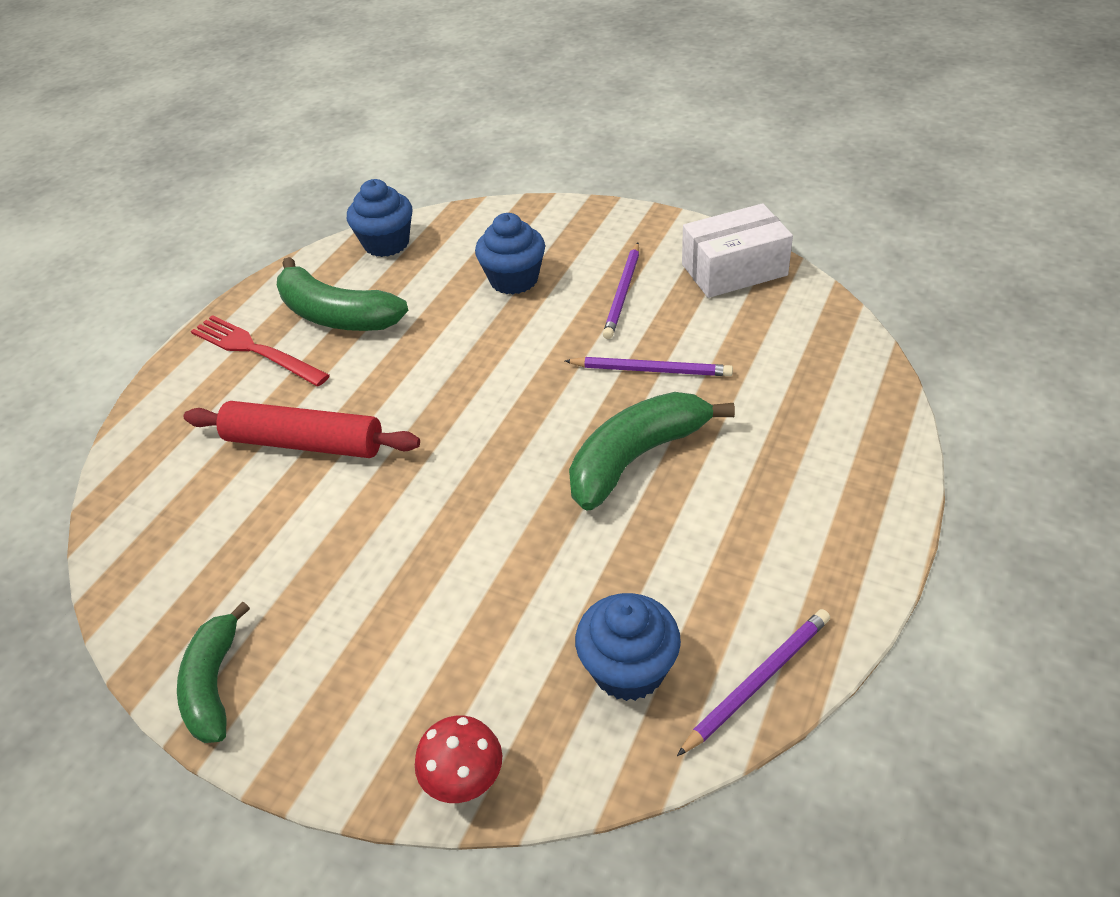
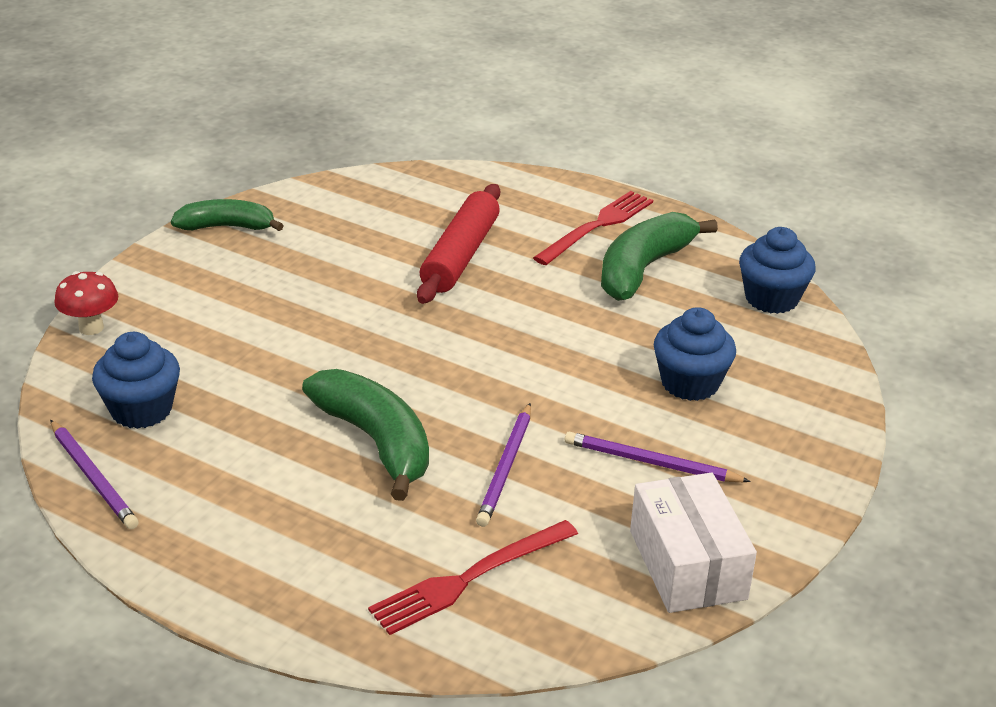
camera: 90 degrees right, 10 degrees down
none -> red fork [368,520,578,635]

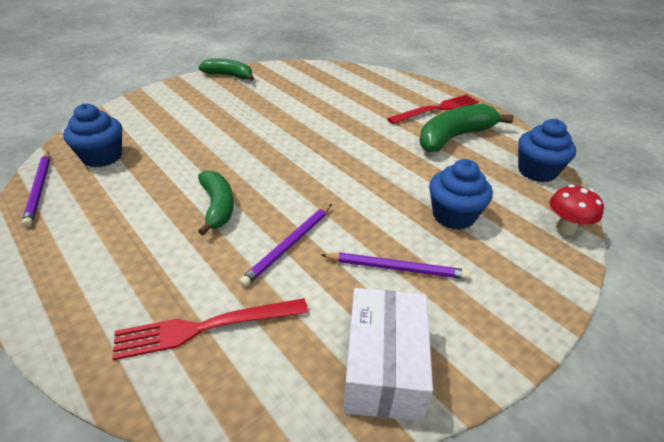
camera: 20 degrees right, 5 degrees up
red mushroom [54,271,118,335] -> red mushroom moved to [550,185,604,236]
green banana [302,369,429,501] -> green banana [198,170,234,235], size x0.66
red rolling pin [417,184,500,304] -> none
purple pencil [565,432,751,482] -> purple pencil turned 150 degrees clockwise [321,253,470,279]

